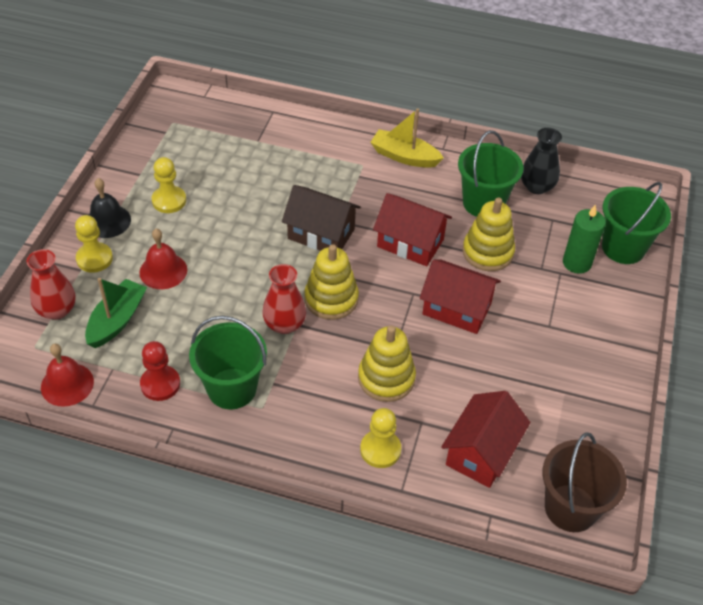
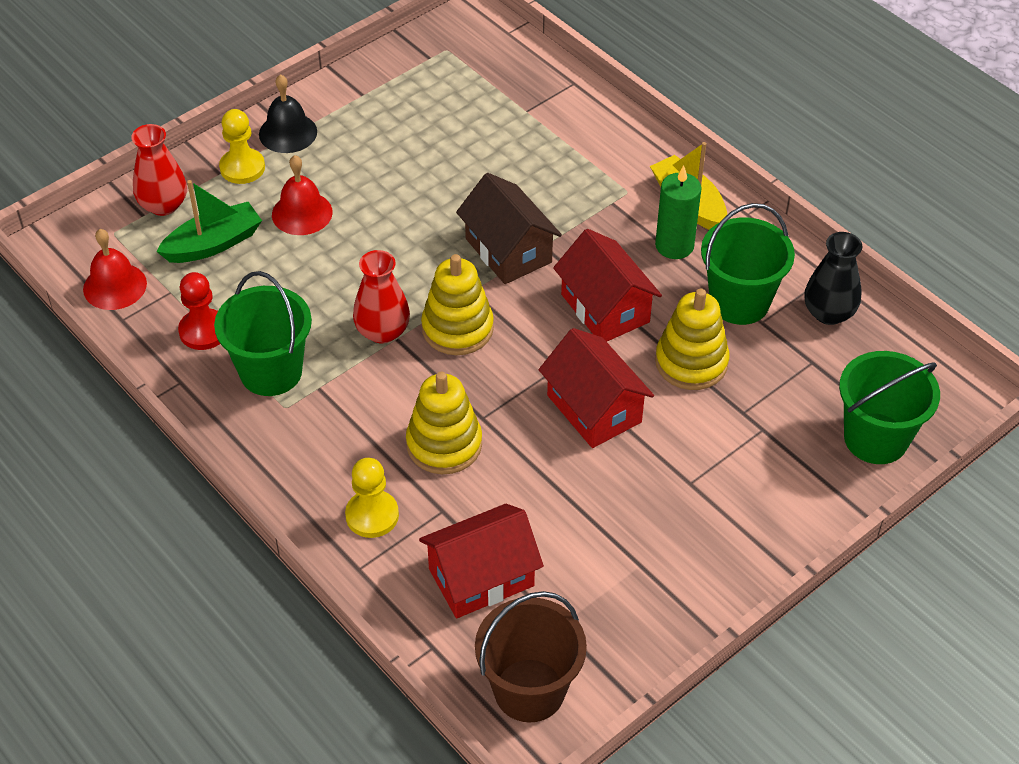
camera: 35 degrees right, 0 degrees up
yellow pawn [152,157,186,213] -> none
green candle [563,204,606,274] -> green candle moved to [655,165,702,259]

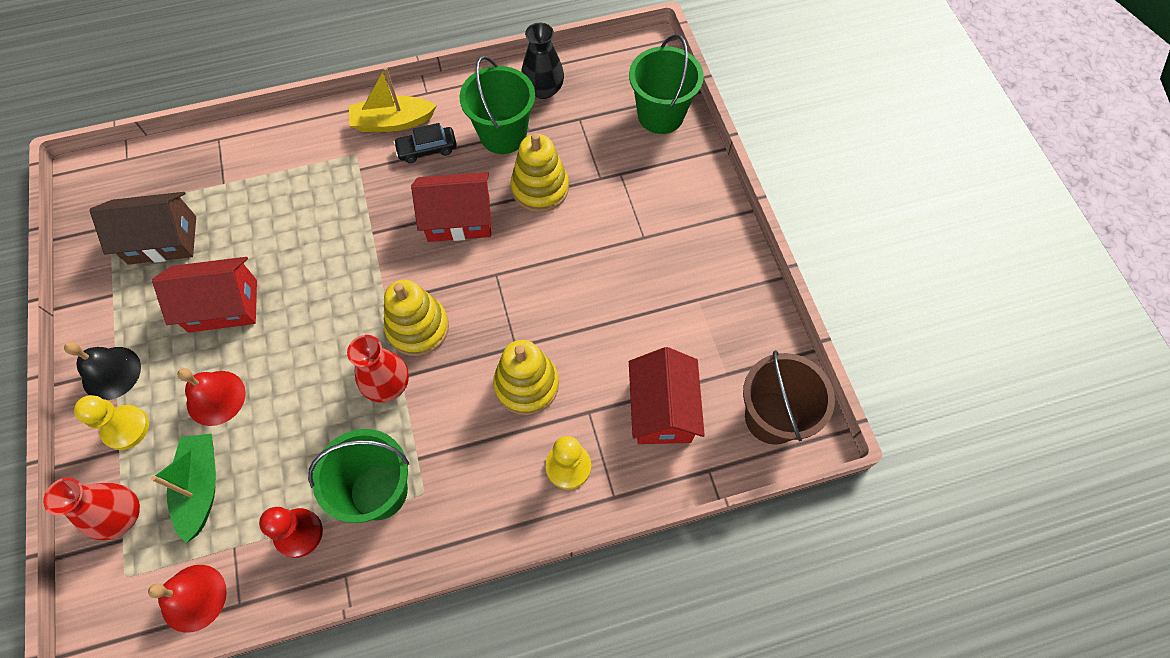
camera: 65 degrees left, 15 degrees up
brown house [456,173,562,284] -> brown house moved to [90,192,196,265]
red house [539,328,654,448] -> red house moved to [152,257,257,332]
green candle [655,165,702,259] -> black car [394,123,457,163]

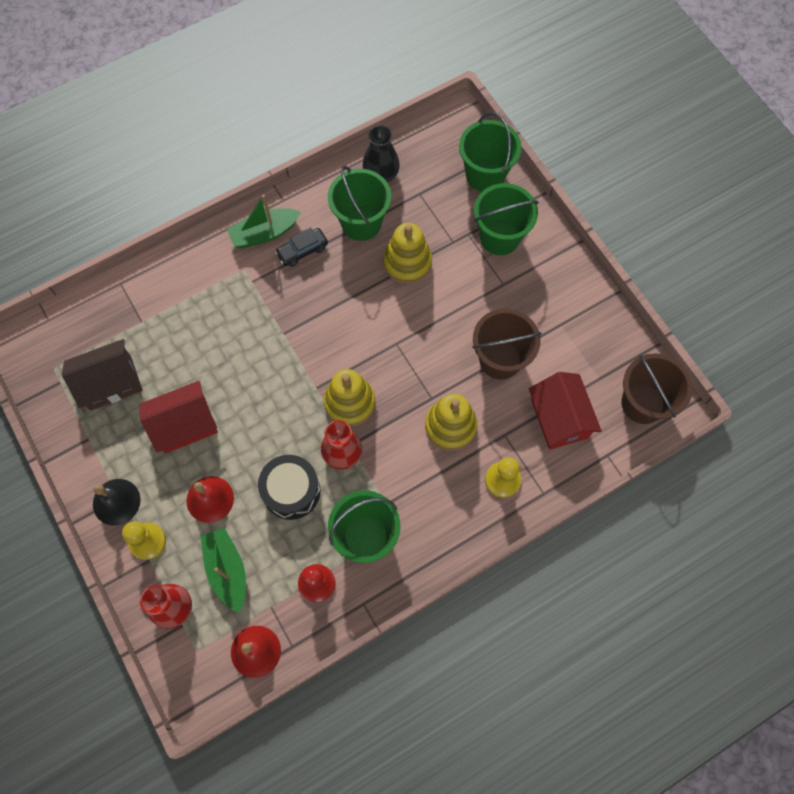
camera: 15 degrees left, 5 degrees up
yellow boat [349,67,437,132] -> green boat [227,194,301,248]
red house [411,172,492,242] -> none
none -> black drum [258,455,320,520]
none -> brown bucket [472,308,542,380]
none -> green bucket [474,183,539,255]

